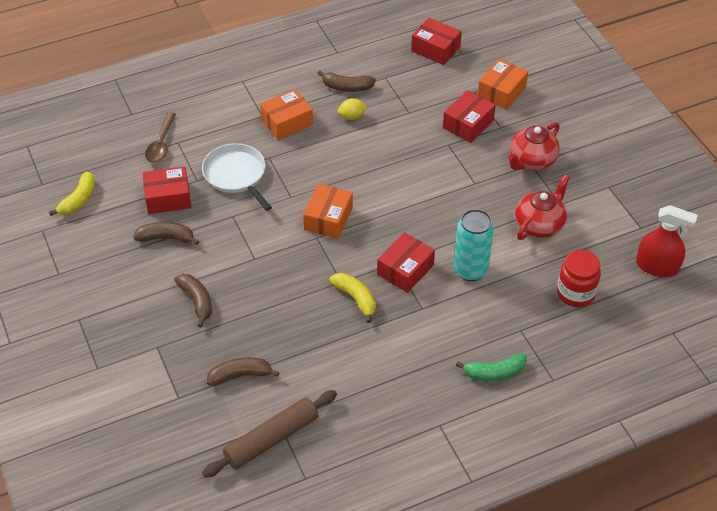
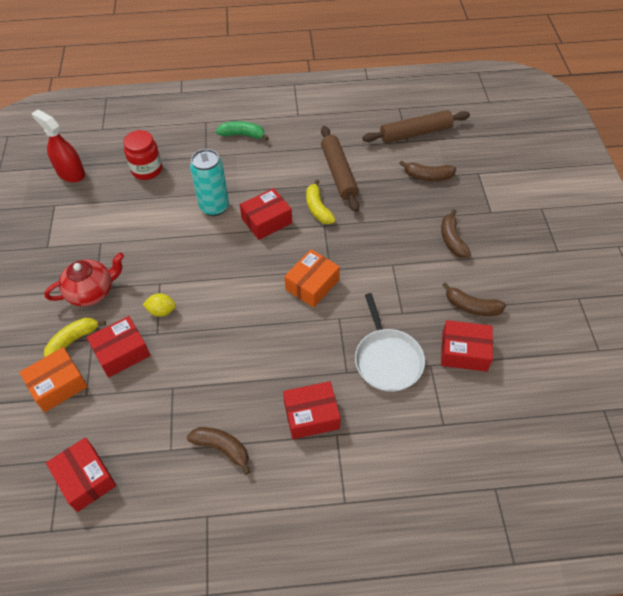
camera: 160 degrees left, 5 degrees up
yellow banana [49,172,95,216] -> yellow banana moved to [44,318,106,357]
brown spoon [145,112,176,163] -> none
orange box [260,89,313,140] -> red box [283,381,341,439]
yellow lemon [338,98,367,120] -> yellow lemon moved to [143,293,176,317]
red teapot [515,175,570,240] -> none
none -> brown rolling pin [321,126,359,212]

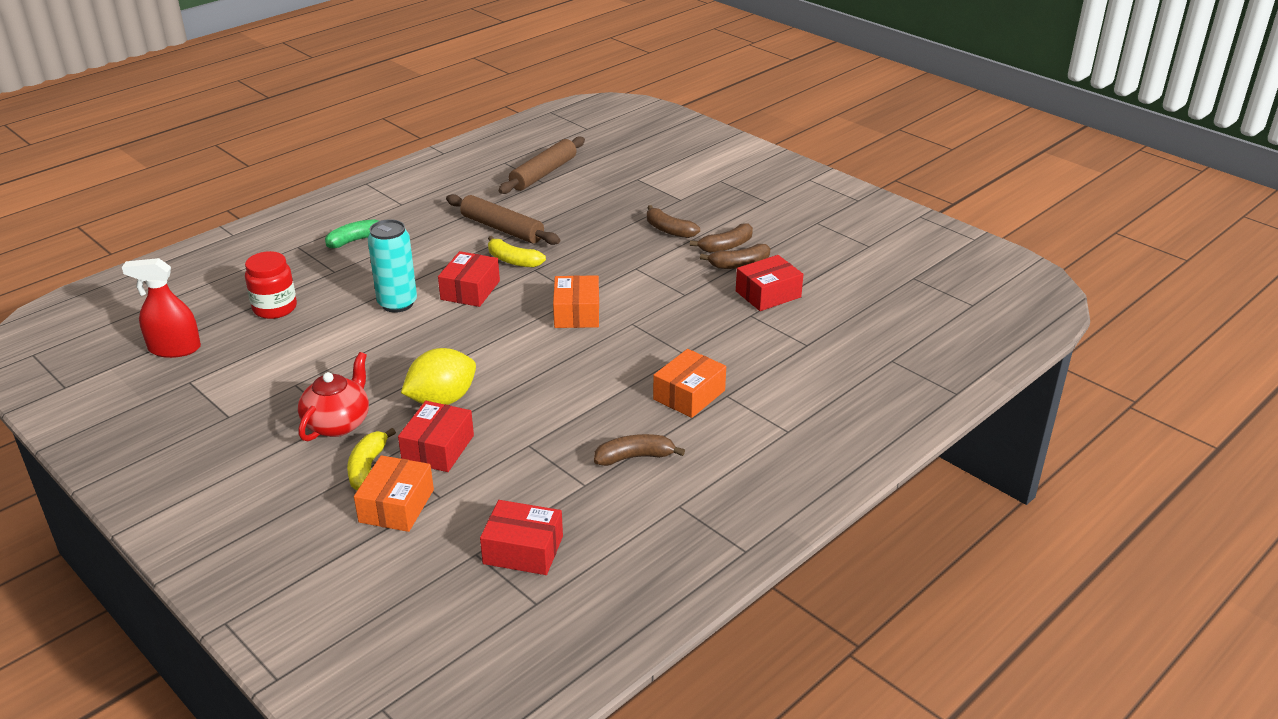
camera: 40 degrees left, 20 degrees down
yellow lemon [143,293,176,317] -> yellow lemon [401,348,476,405], size x1.88
red box [283,381,341,439] -> orange box [653,349,726,418]
white pan [355,293,425,392] -> none
brown banana [399,161,456,181] -> brown banana moved to [690,223,753,253]

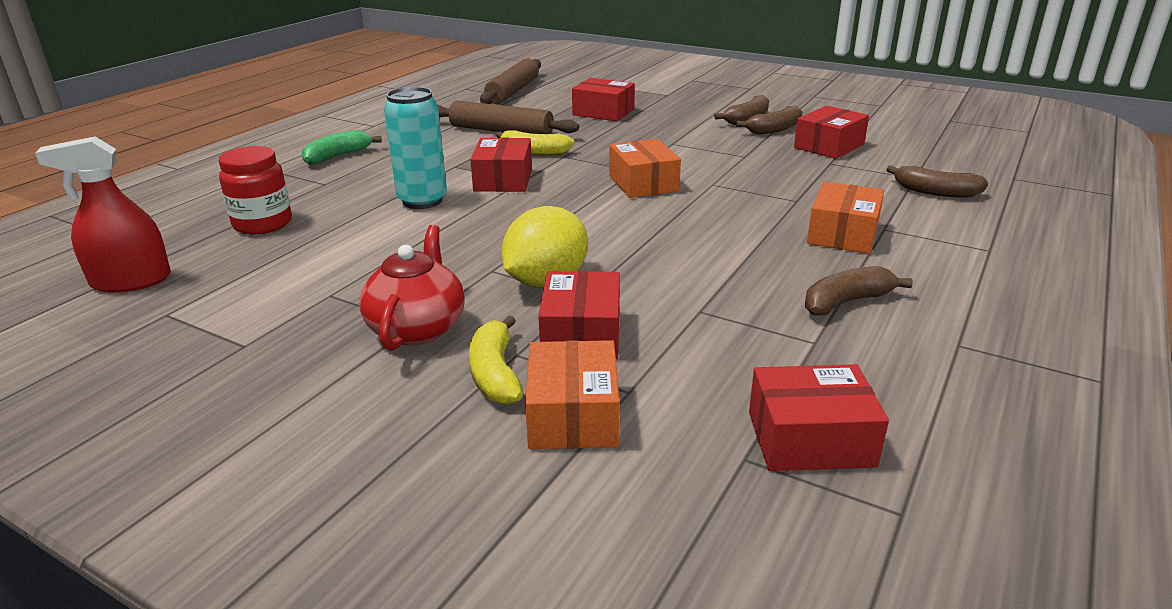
camera: 15 degrees left, 5 degrees down
brown banana [647,205,700,238] -> brown banana moved to [886,165,988,197]
none -> red box [572,78,635,121]

